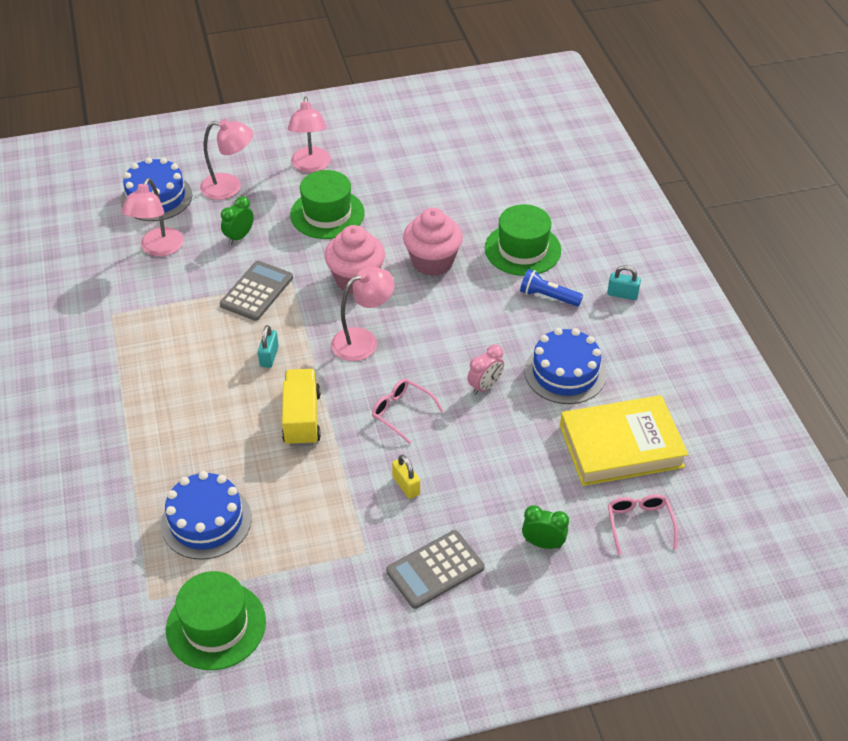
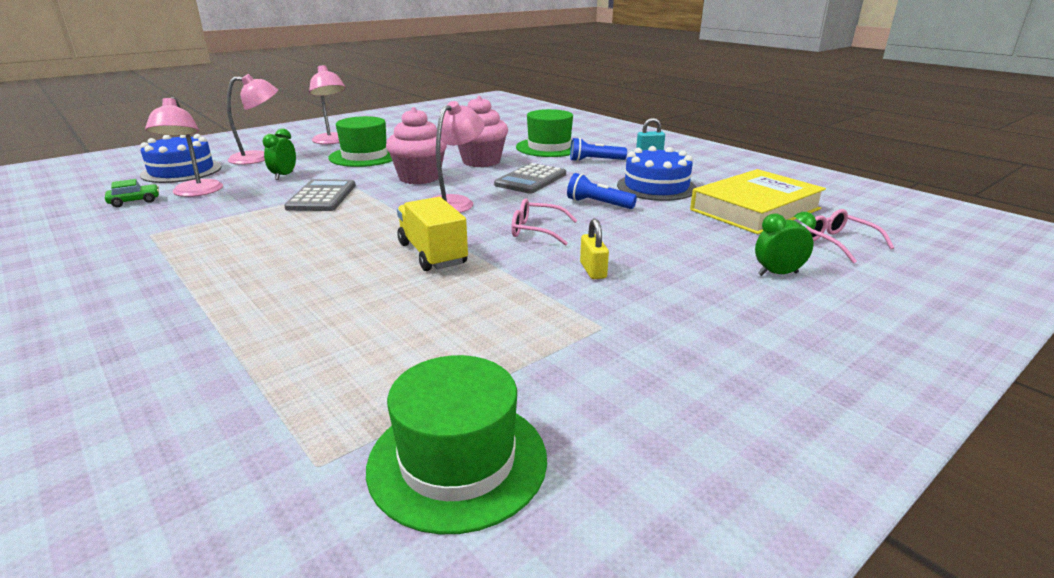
camera: 25 degrees left, 20 degrees down
blue cake [161,471,252,560] -> none
turquoise padlock [258,325,279,368] -> none
grey calculator [386,530,484,609] -> grey calculator moved to [494,163,566,194]
yellow padlock [392,454,420,499] -> yellow padlock turned 45 degrees clockwise [580,219,609,279]
pink clock [467,345,504,395] -> blue flashlight [567,173,637,209]
none -> green car [105,179,159,207]

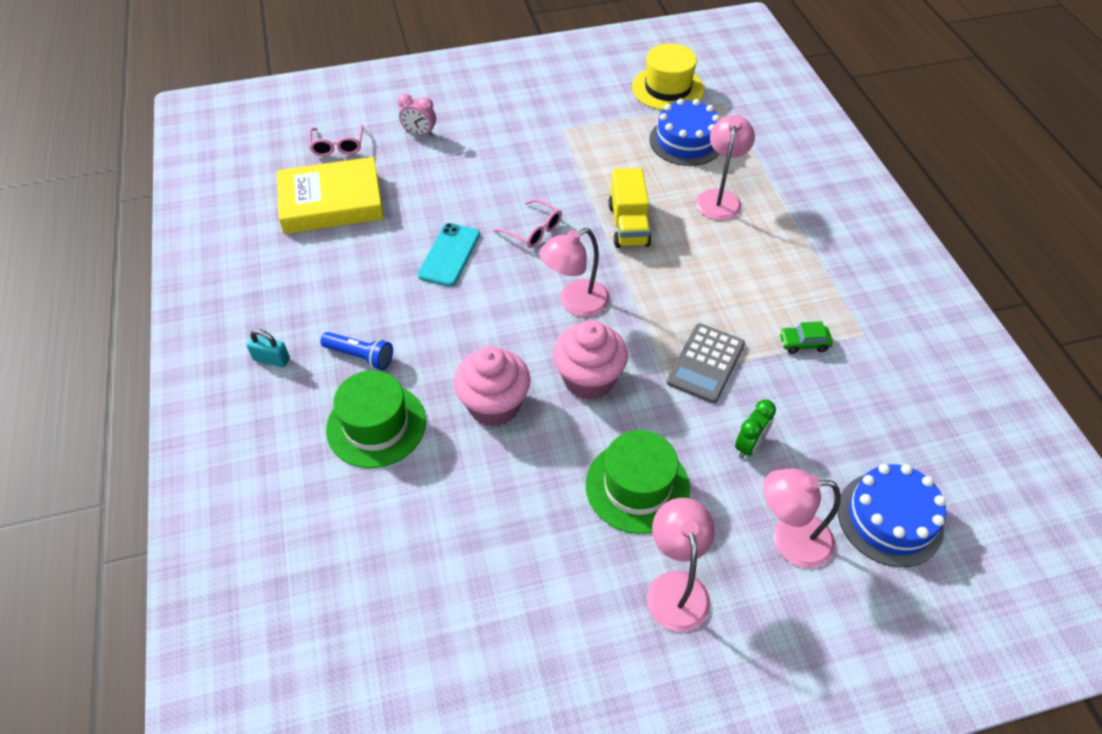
camera: 155 degrees left, 25 degrees up
green car [105,179,159,207] -> green car moved to [779,322,833,354]
pink lamp [145,97,223,197] -> pink lamp moved to [696,115,755,221]
green hat [366,355,547,534] -> yellow hat [632,44,704,110]
grey calculator [494,163,566,194] -> none
blue flashlight [567,173,637,209] -> turquoise phone [418,223,480,287]
yellow padlock [580,219,609,279] -> none
blue cake [617,146,697,201] -> blue cake moved to [649,98,720,166]
green clock [755,212,816,276] -> pink clock [398,94,436,137]

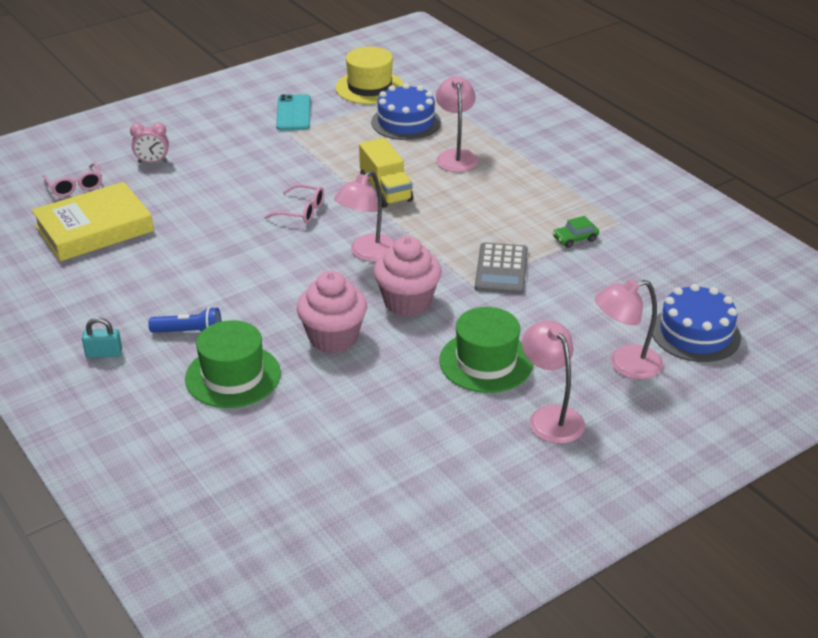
camera: 20 degrees left, 15 degrees down
turquoise phone [418,223,480,287] -> turquoise phone moved to [276,94,311,130]
green clock [735,400,776,459] -> none

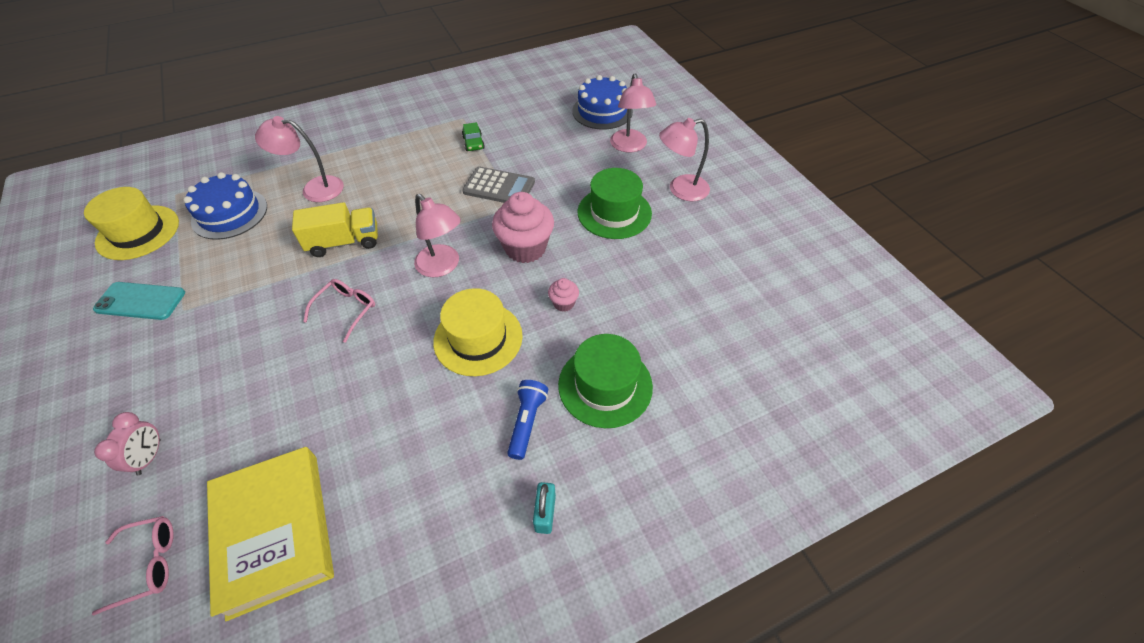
camera: 80 degrees left, 15 degrees up
pink cupcake [297,271,367,353] -> pink cupcake [548,278,579,312], size x0.48
none -> yellow hat [433,288,523,376]

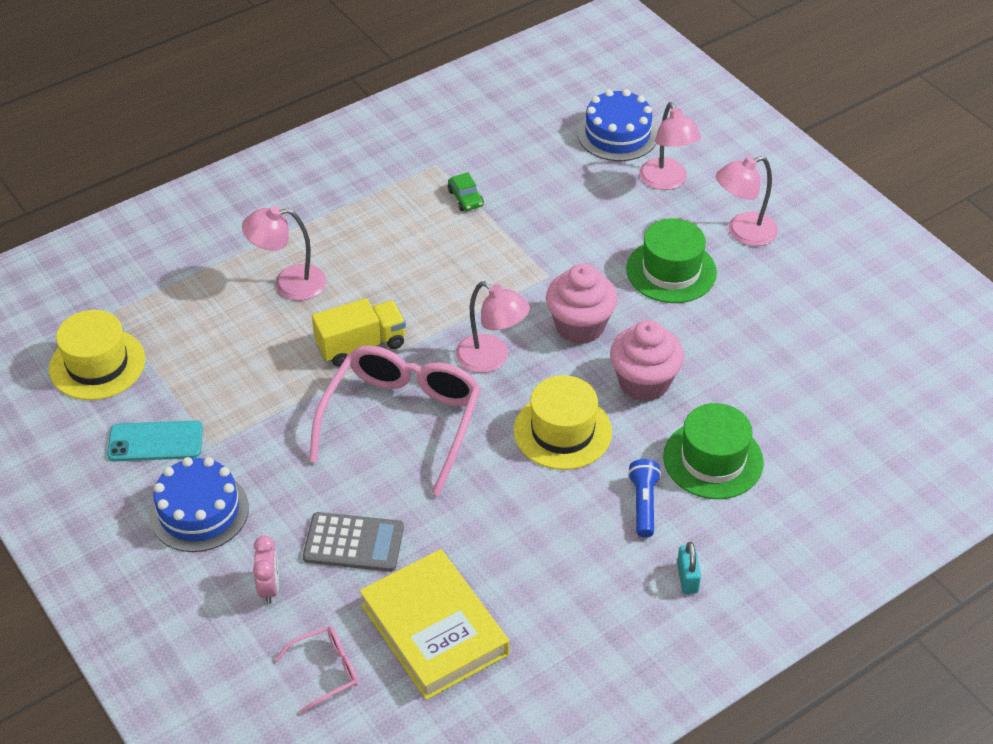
camera: 10 degrees left, 5 degrees down
blue cake [183,172,267,240] -> blue cake moved to [149,457,249,552]
pink glasses [303,279,375,343] -> pink glasses [309,346,481,496], size x2.19
grey calculator [462,166,535,203] -> grey calculator moved to [303,512,404,572]
pink cupcake [548,278,579,312] -> pink cupcake [610,320,684,402], size x2.10

